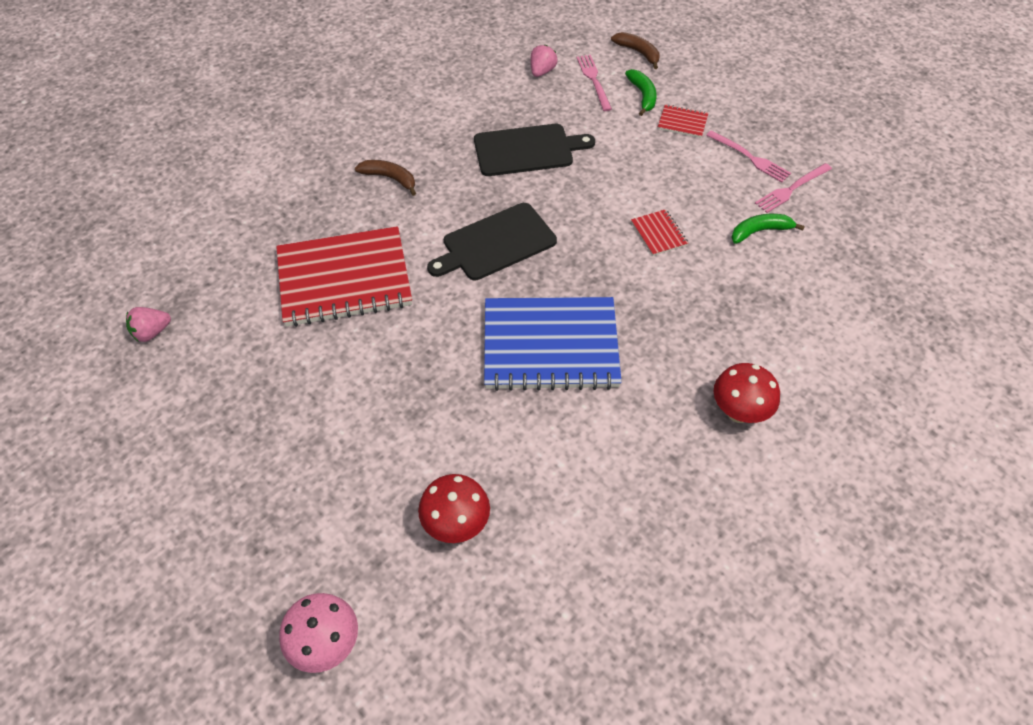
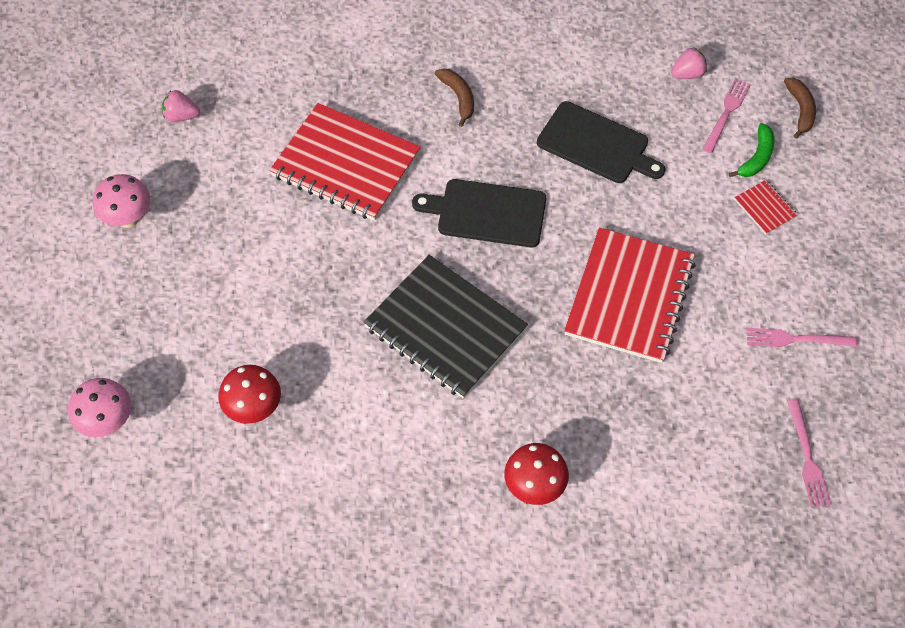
camera: 40 degrees right, 5 degrees up
blue notebook [484,297,622,391] -> black notebook [364,255,528,399]
red notebook [631,209,688,256] -> red notebook [564,228,696,363], size x2.41
pink fork [706,130,791,183] -> pink fork moved to [787,400,831,507]
green banana [731,214,805,244] -> none
none -> pink mushroom [93,174,150,228]

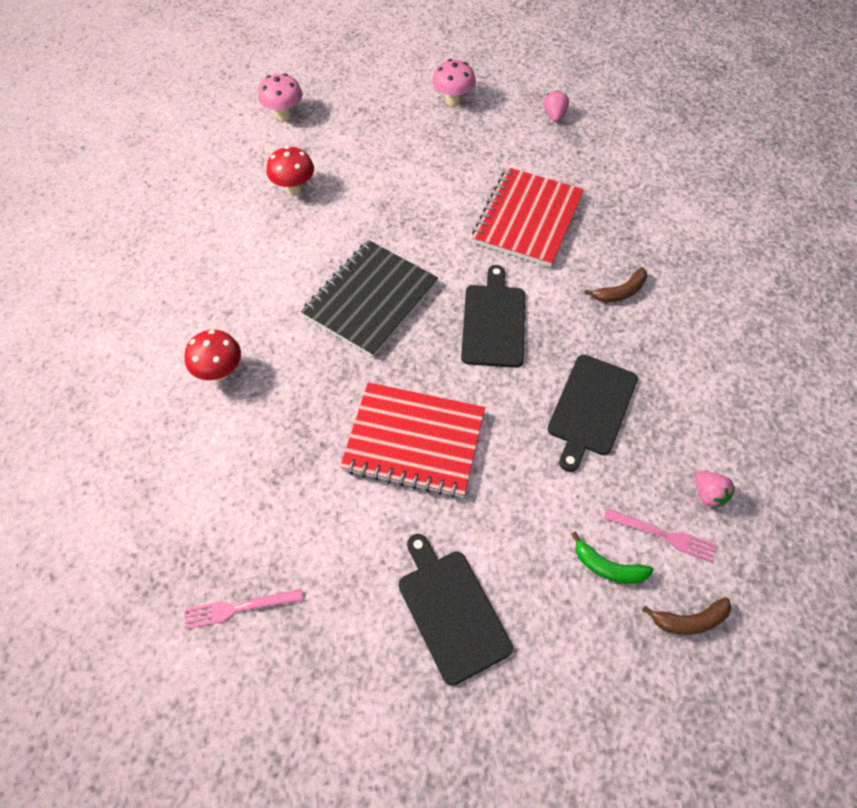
camera: 85 degrees right, 0 degrees up
red notebook [734,180,798,234] -> none
pink fork [746,328,858,347] -> none
none -> black cutting board [399,534,513,686]

